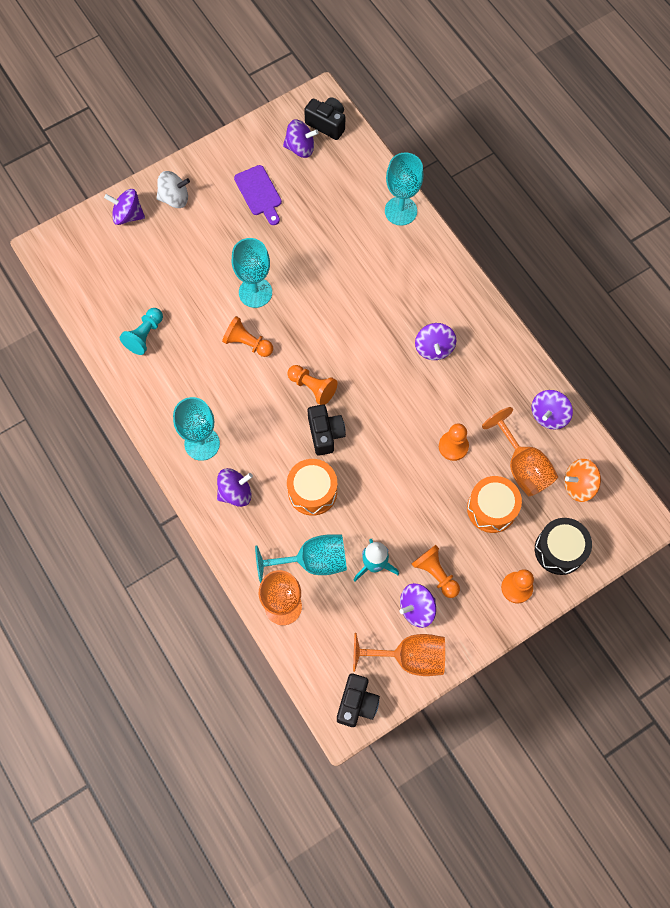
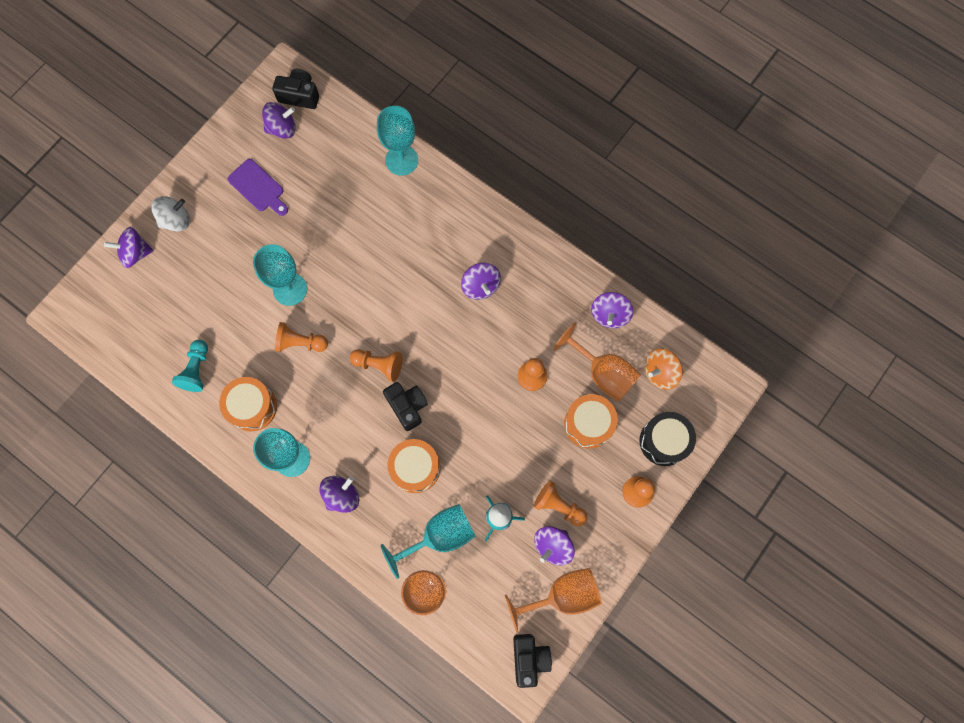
camera: 20 degrees left, 5 degrees up
none -> orange drum [219,377,277,431]

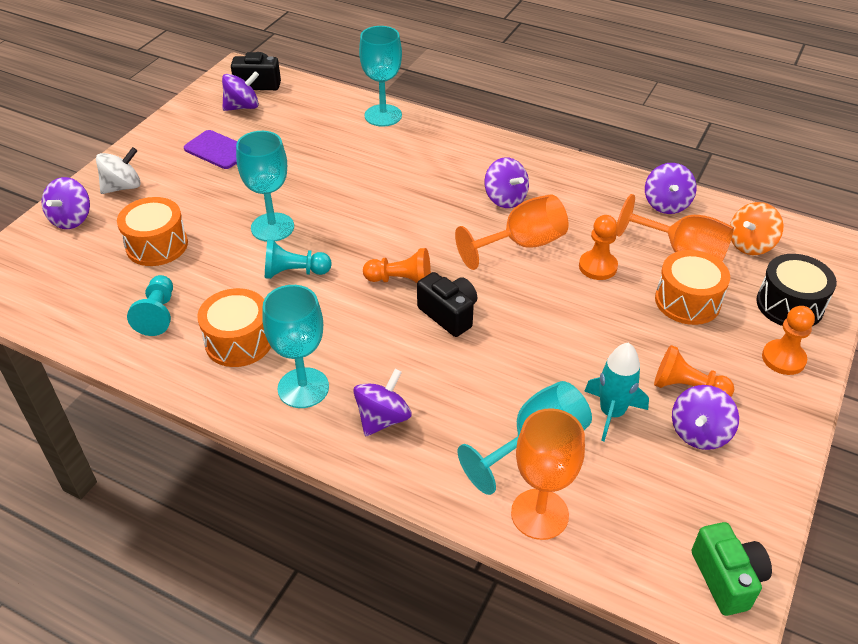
camera: 10 degrees left, 30 degrees down
purple spinning top [104,227,154,268] -> purple spinning top turned 60 degrees counterclockwise [42,177,90,229]
orange pawn [275,322,328,352] -> turquoise pawn [265,239,332,279]
orange drum [387,439,440,493] -> orange drum moved to [117,197,188,266]
orange goblet [505,568,602,633] -> orange goblet moved to [455,194,569,270]
black camera [513,634,552,688] -> green camera [692,522,772,616]

